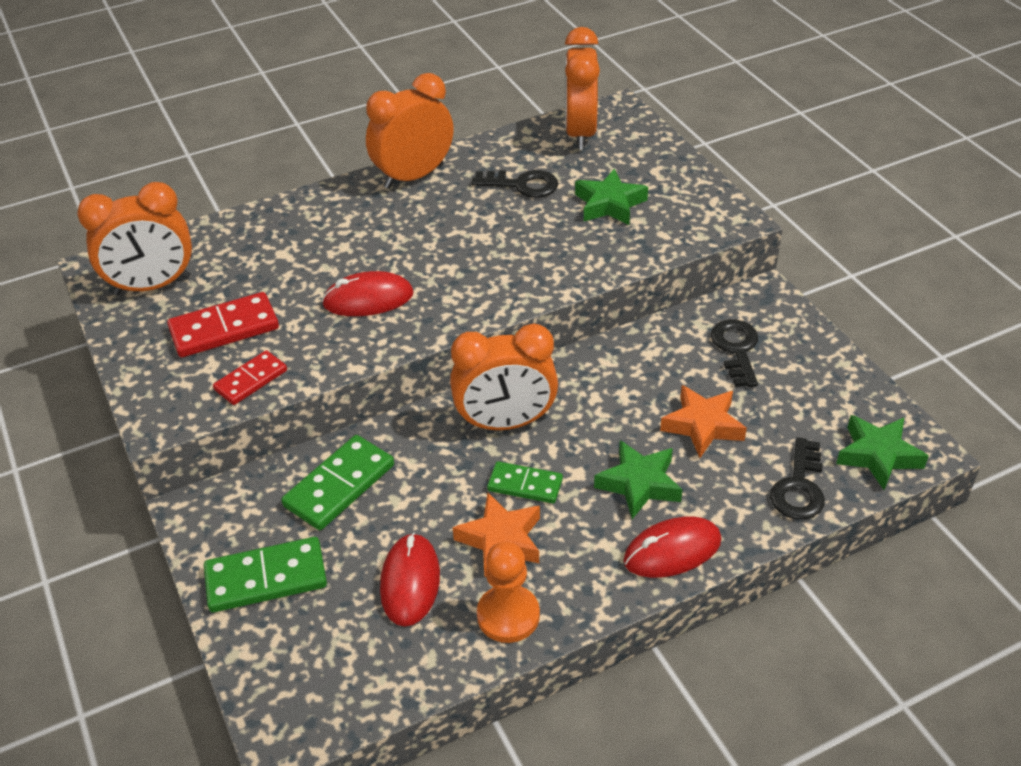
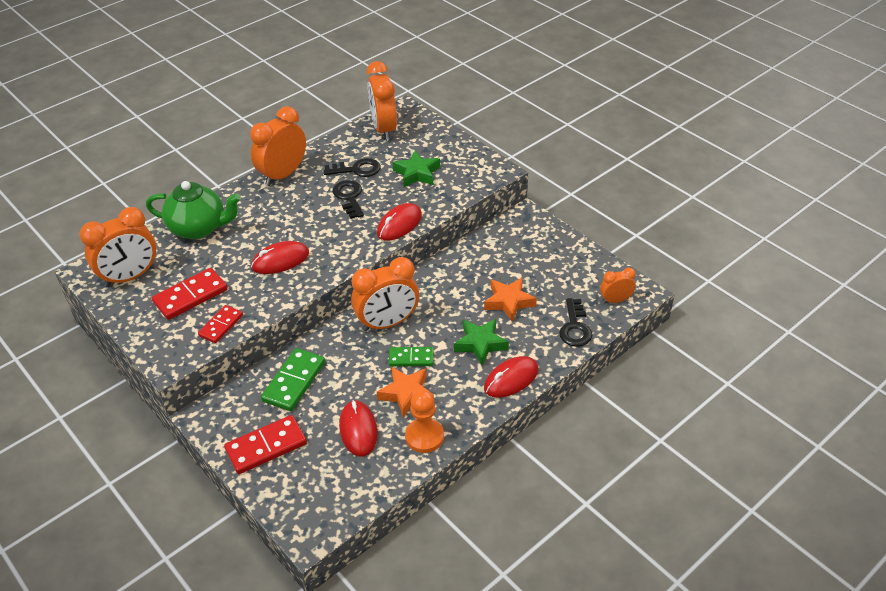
camera: 15 degrees left, 0 degrees up
green domino [204,537,327,612] -> red domino [224,415,307,474]
black key [711,319,758,387] -> black key moved to [333,180,364,219]
green star [836,415,929,490] -> orange clock [600,267,636,304]
none -> green teapot [146,181,241,239]
none -> red mouse [377,203,422,241]

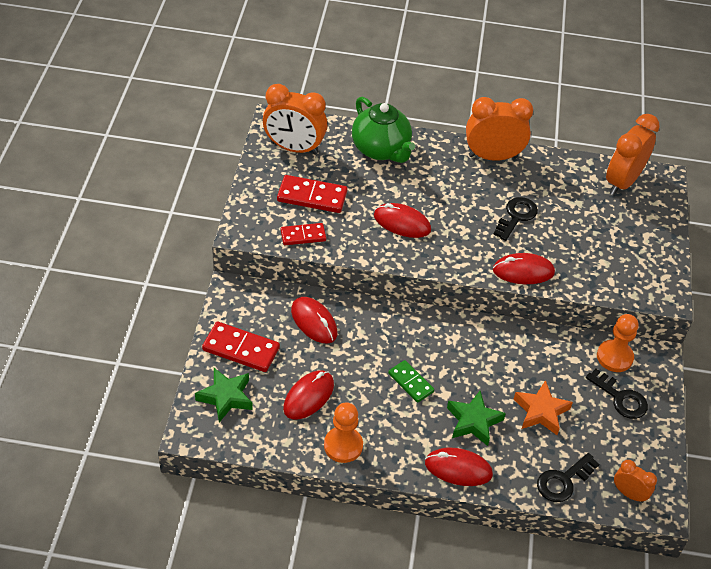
camera: 45 degrees right, 5 degrees up
green domino [261,348,325,411] -> red mouse [291,297,337,343]
black key [323,158,381,177] -> black key moved to [586,369,648,419]
orange clock [351,257,419,332] -> none
orange star [377,367,434,418] -> none
green star [393,151,440,187] -> green star moved to [195,368,253,422]
none -> orange pawn [597,314,639,372]

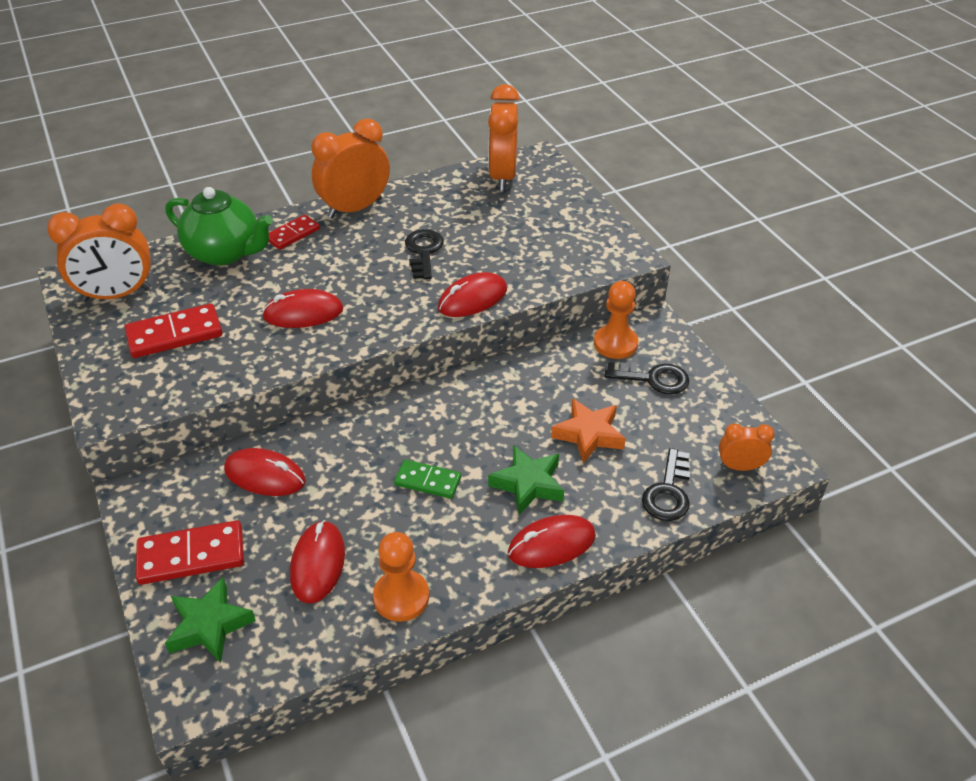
camera: 30 degrees left, 5 degrees down
red domino [281,223,326,245] -> red domino moved to [269,215,320,250]

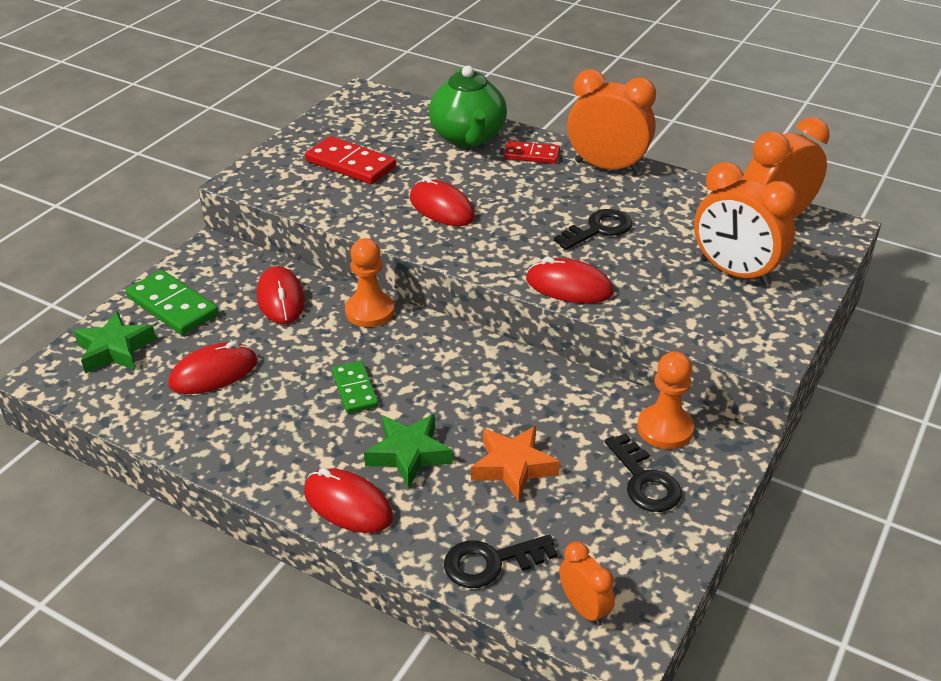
camera: 55 degrees right, 5 degrees down
orange clock [47,203,151,302] -> orange clock moved to [694,162,798,286]
red domino [136,520,244,585] -> green domino [126,270,219,335]
orange pawn [373,532,429,622] -> orange pawn moved to [345,238,394,327]

